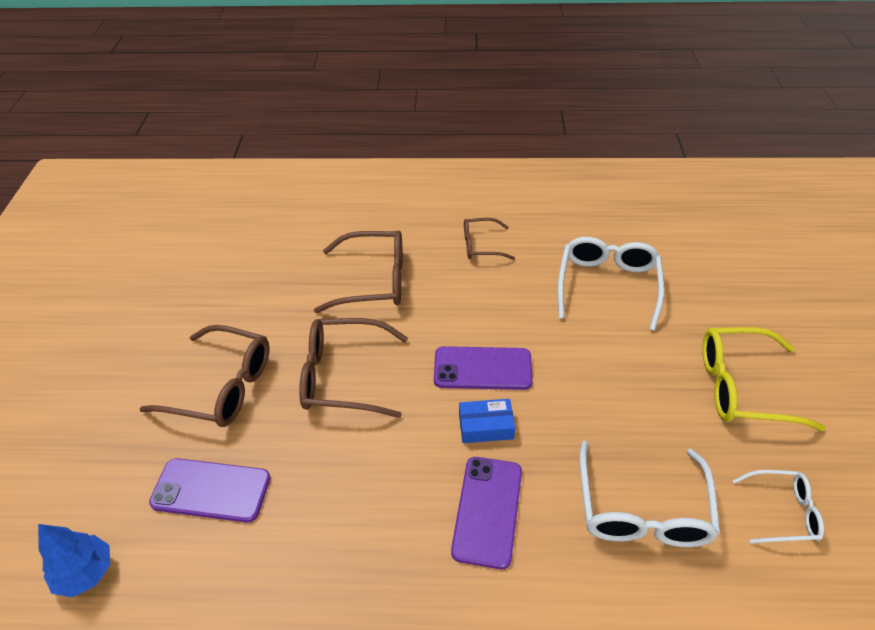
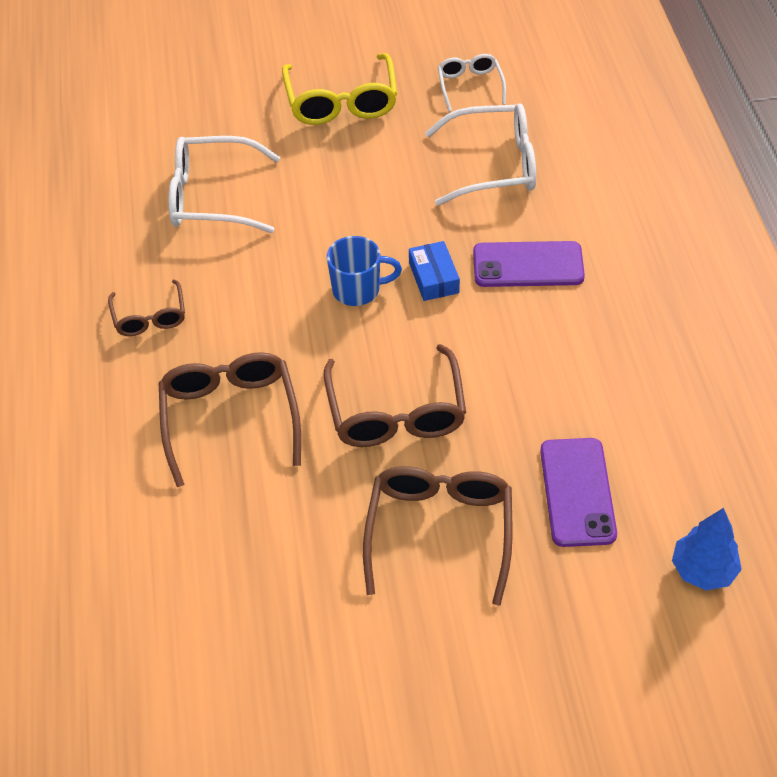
camera: 100 degrees left, 5 degrees up
purple phone [434,346,533,390] -> blue mug [327,236,402,306]

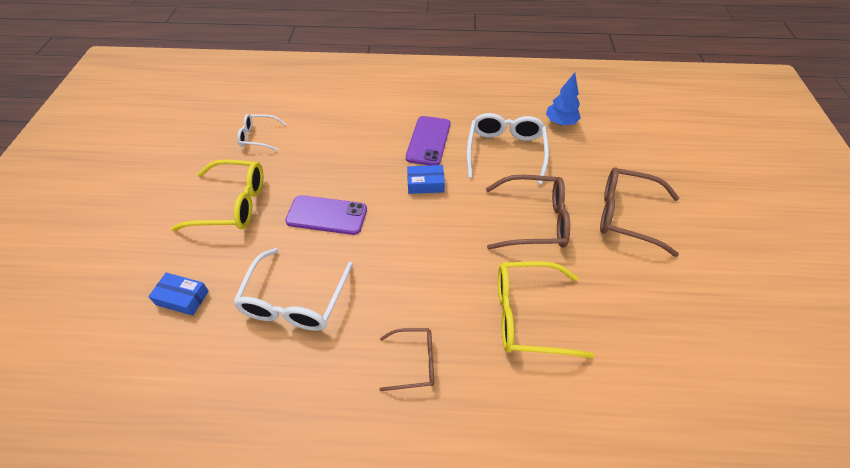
camera: 80 degrees left, 0 degrees up
brown glasses [159,352,301,487] -> yellow glasses [498,261,594,358]
blue mug [327,236,402,306] -> none
white glasses [425,103,536,206] -> white glasses moved to [467,113,549,184]
purple phone [540,438,617,547] -> purple phone moved to [285,195,367,235]
blue tree [672,508,742,590] -> blue tree moved to [546,72,581,125]
none -> blue box [148,273,209,316]

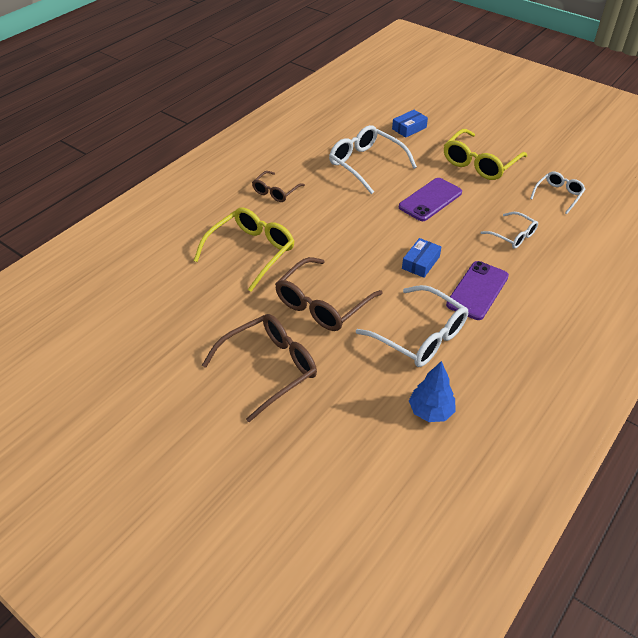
camera: 125 degrees right, 5 degrees down
purple phone [406,116,450,165] -> purple phone turned 75 degrees clockwise [446,261,509,320]
none -> white glasses [480,212,538,249]

